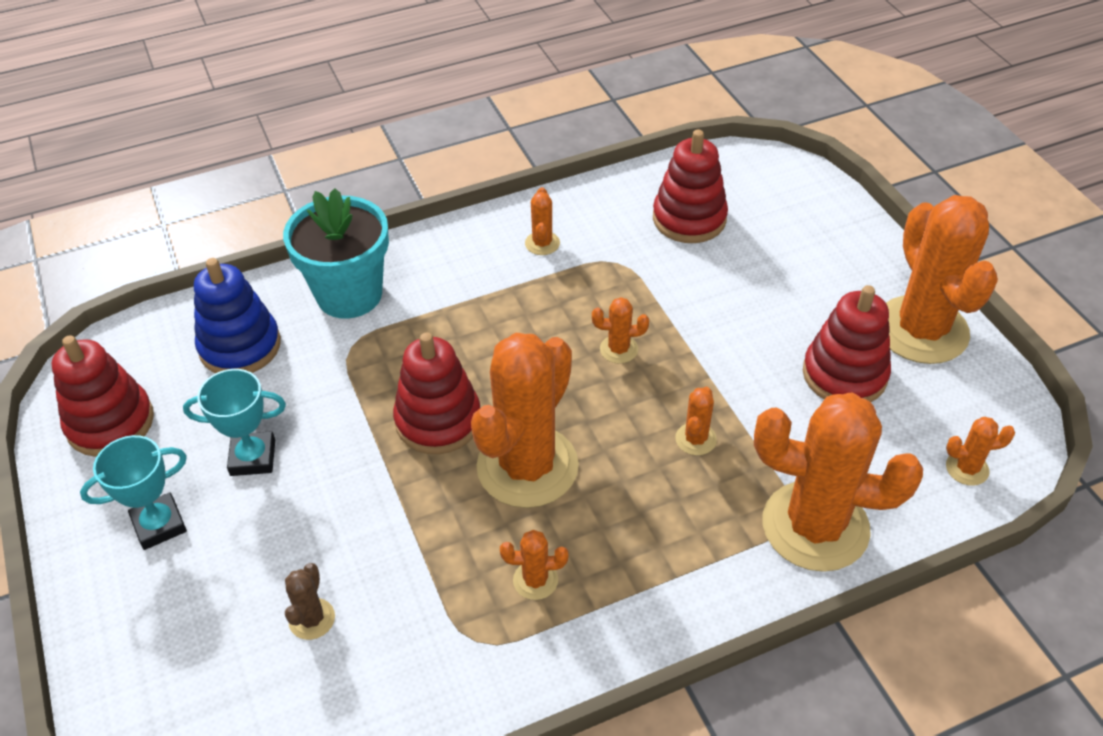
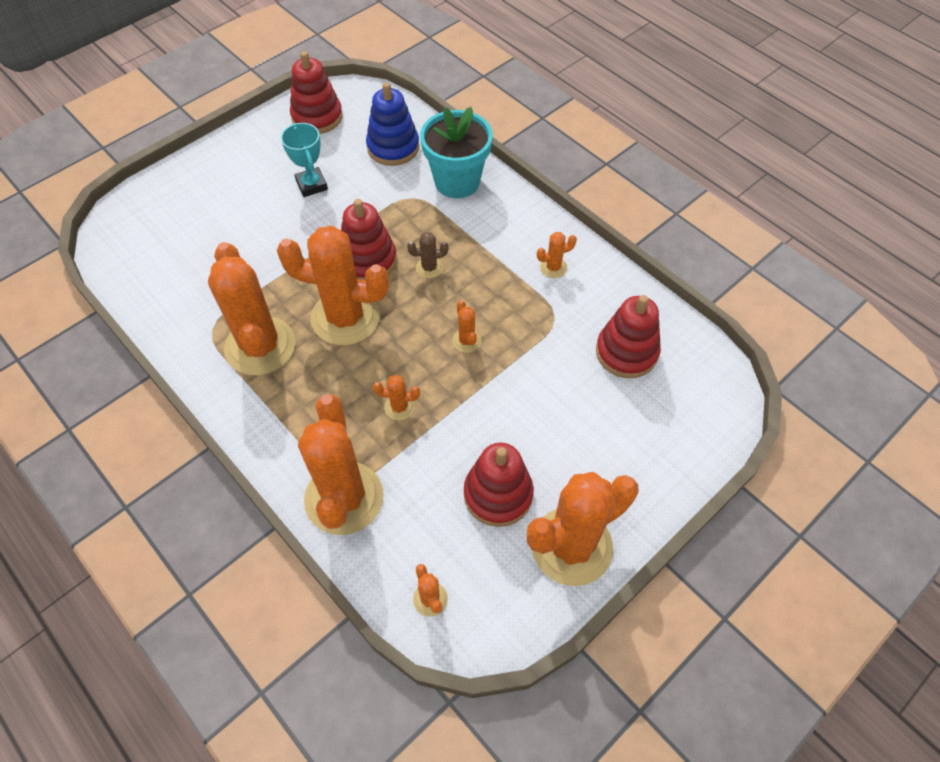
camera: 70 degrees right, 10 degrees up
turquoise trophy [80,435,187,550] -> none
brown cactus [285,563,335,640] -> brown cactus moved to [407,232,449,278]
orange cactus [500,530,568,600] -> orange cactus [208,242,295,376], size x2.43

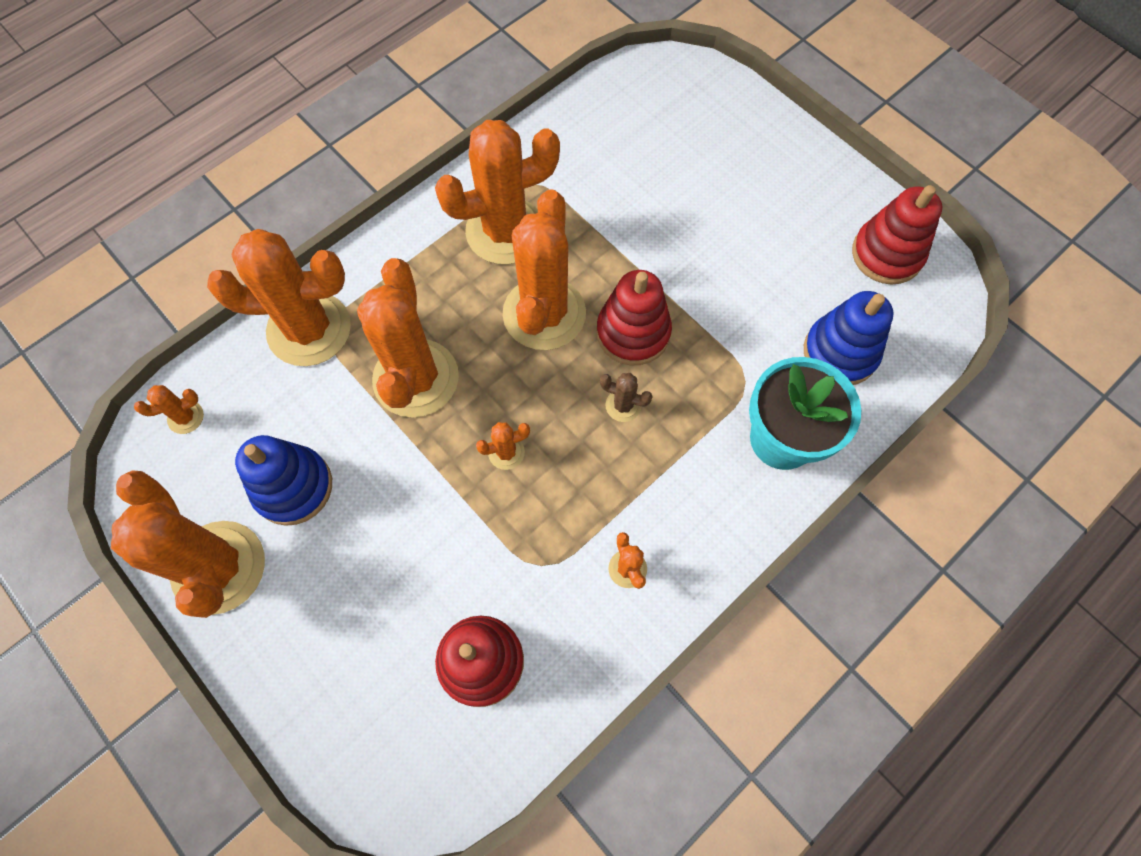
camera: 90 degrees right, 10 degrees up
turquoise trophy [281,123,328,197] -> none
orange cactus [373,375,420,420] -> orange cactus [357,258,459,417], size x2.43
brown cactus [407,232,449,278] -> brown cactus turned 60 degrees counterclockwise [600,373,653,422]
red stacking toy [464,443,534,527] -> blue stacking toy [235,435,332,526]

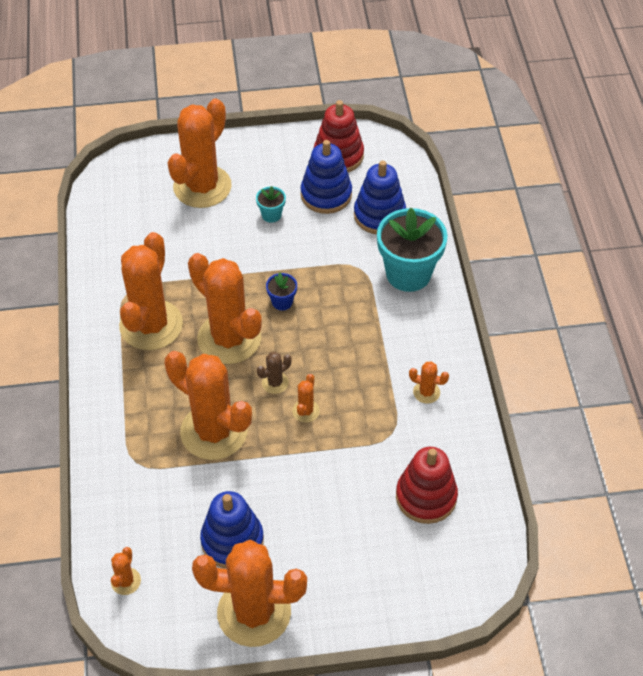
camera: 55 degrees left, 15 degrees down
orange cactus [207,229,351,366] -> orange cactus moved to [168,99,232,208]
red stacking toy [597,270,672,365] -> blue flower pot [266,272,297,310]
brown cactus [600,373,653,422] -> brown cactus moved to [257,352,291,394]
none -> turquoise flower pot [256,186,286,223]
none -> blue stacking toy [301,140,352,214]

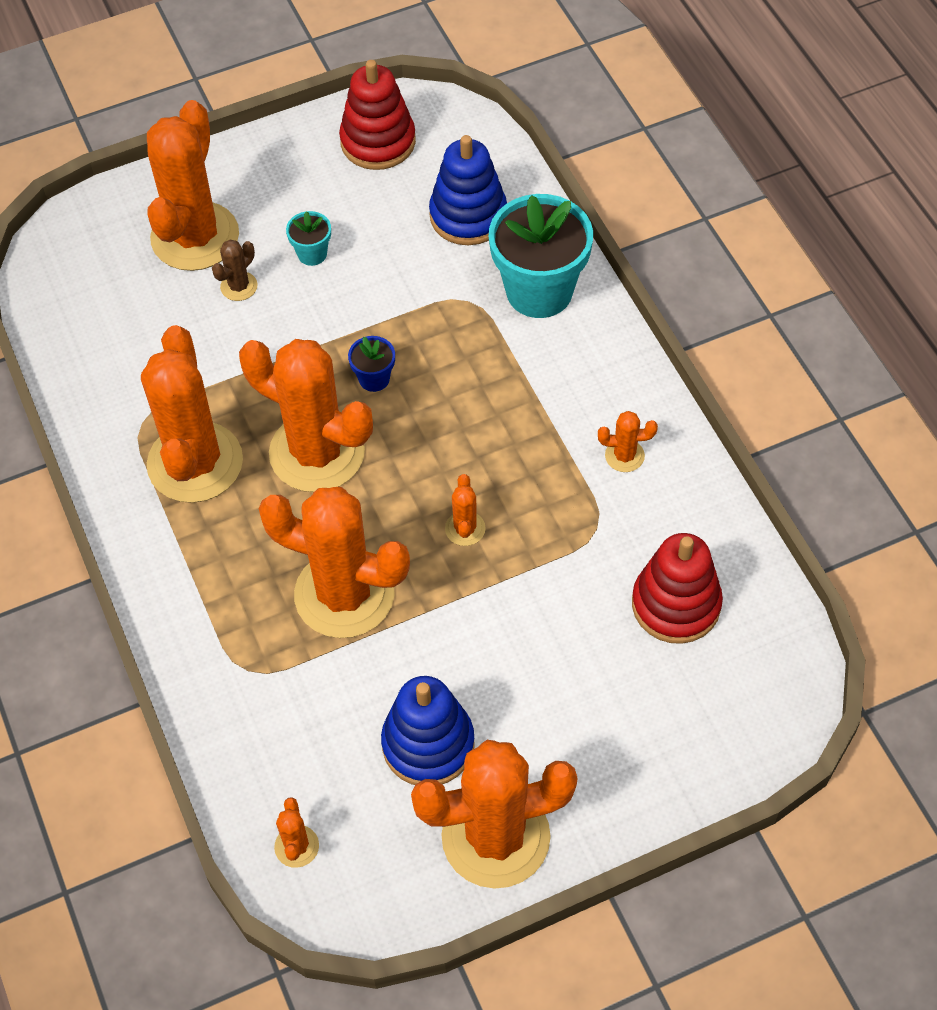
camera: 15 degrees left, 5 degrees up
brown cactus [257,352,291,394] -> brown cactus moved to [212,240,258,301]
blue stacking toy [301,140,352,214] -> none

